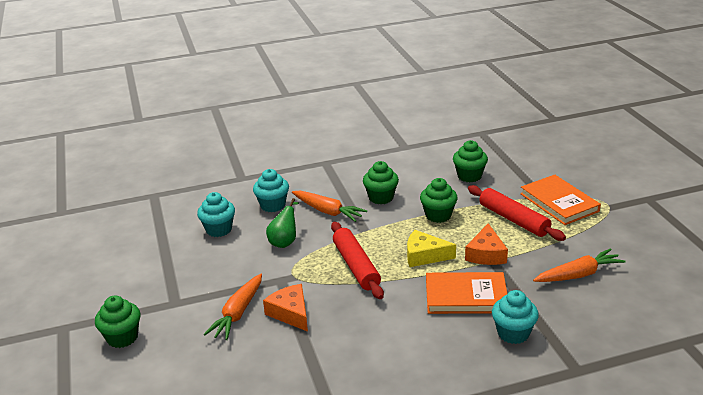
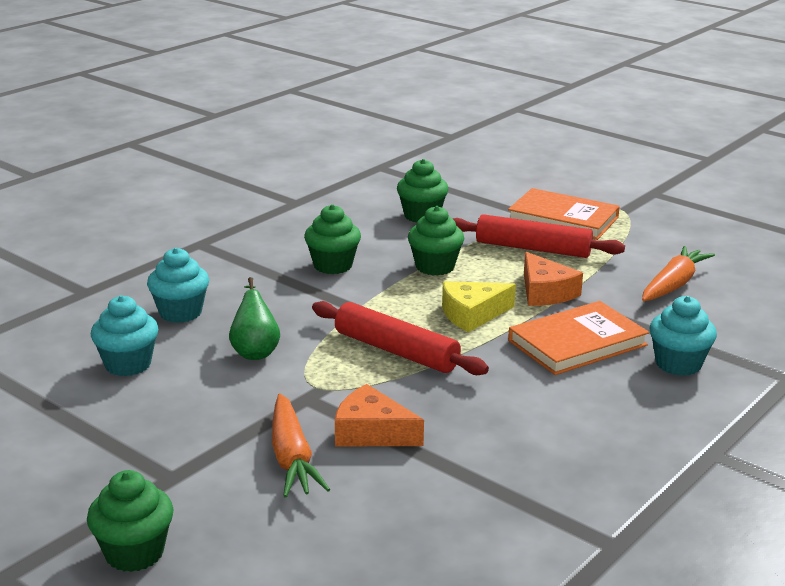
camera: 35 degrees left, 5 degrees down
orange carrot [292,191,367,222] -> none

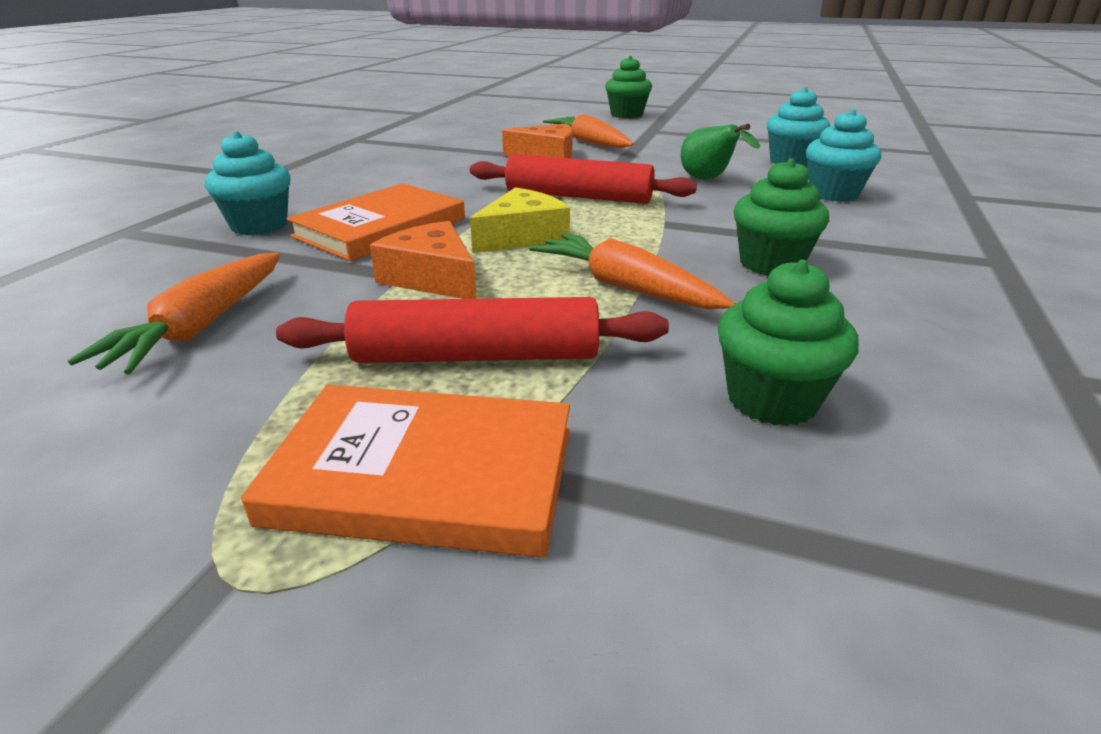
camera: 160 degrees right, 5 degrees up
green cupcake [408,206,464,275] -> orange carrot [529,233,735,309]

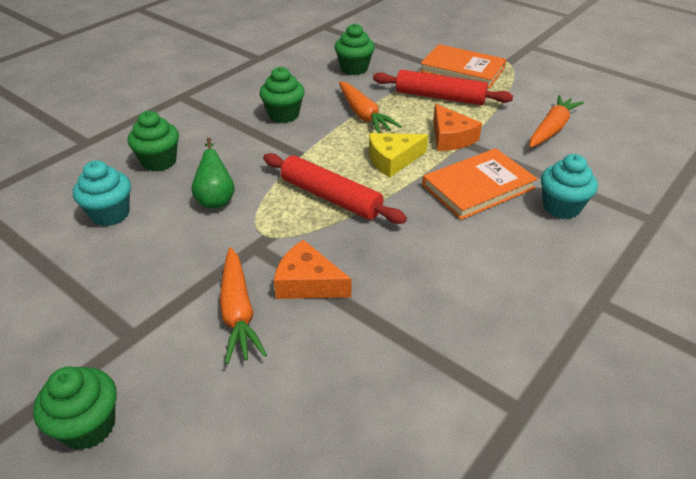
camera: 160 degrees left, 10 degrees up
turquoise cupcake [806,109,881,202] -> green cupcake [128,111,179,172]

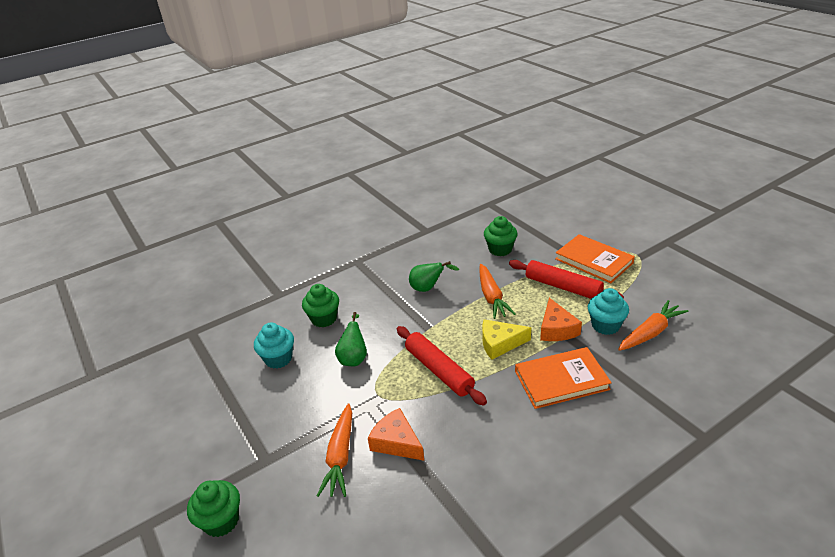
camera: 20 degrees right, 5 degrees down
green cupcake [259,67,305,123] -> green pear [409,261,459,292]
turquoise cupcake [541,154,598,219] -> turquoise cupcake moved to [588,288,629,335]

